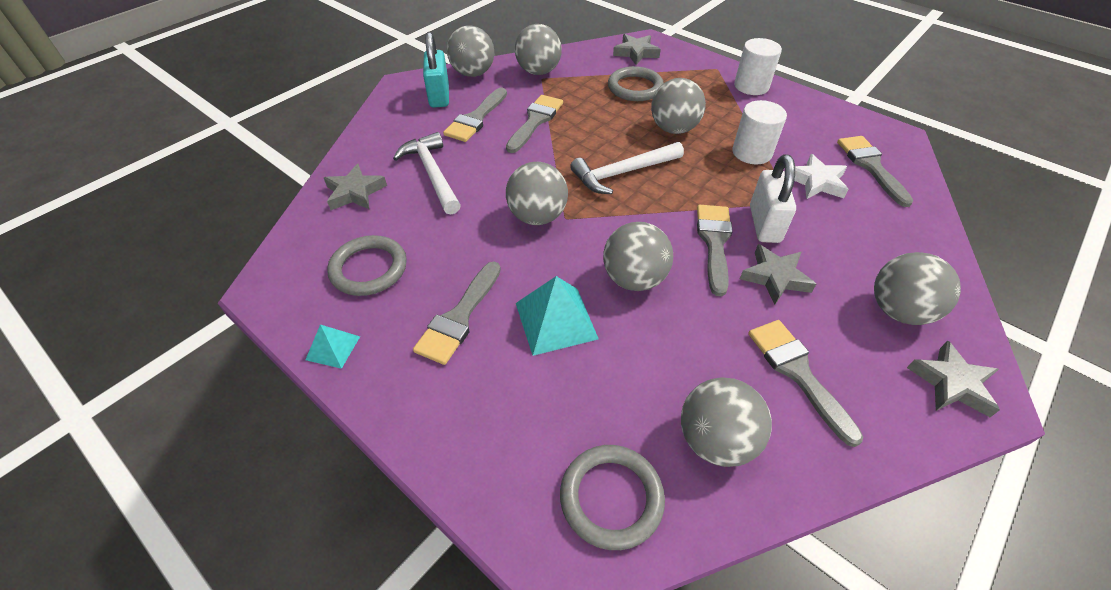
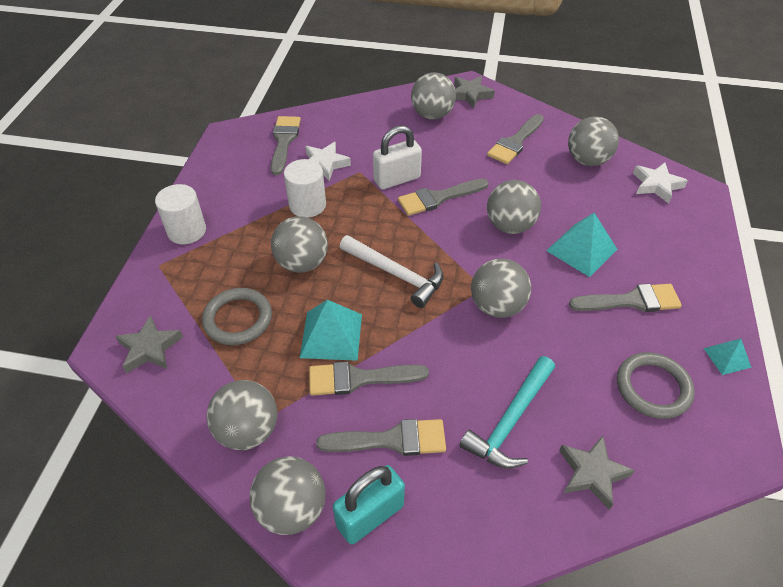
camera: 120 degrees left, 0 degrees up
white hammer [393,132,461,215] -> turquoise hammer [459,356,555,469]
grey ring [560,445,665,550] -> white star [633,163,688,204]
grey star [740,244,816,305] -> none
grey brush [837,136,914,207] -> grey brush turned 135 degrees clockwise [271,116,301,175]
none -> turquoise pyramid [300,300,362,361]

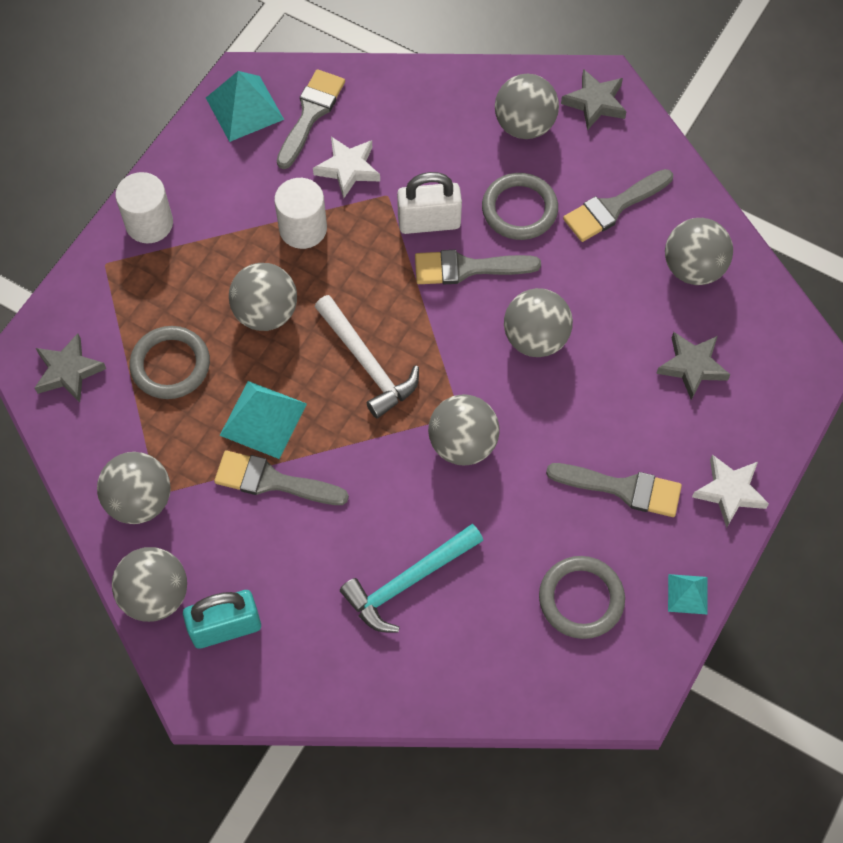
camera: 20 degrees right, 15 degrees up
grey brush [317,419,446,456] -> none
turquoise pyramid [546,213,617,277] -> turquoise pyramid moved to [206,71,284,142]
grey star [559,435,635,510] -> grey star moved to [656,332,731,400]
white star [633,163,688,204] -> white star moved to [692,454,769,528]
none -> grey ring [482,173,558,240]

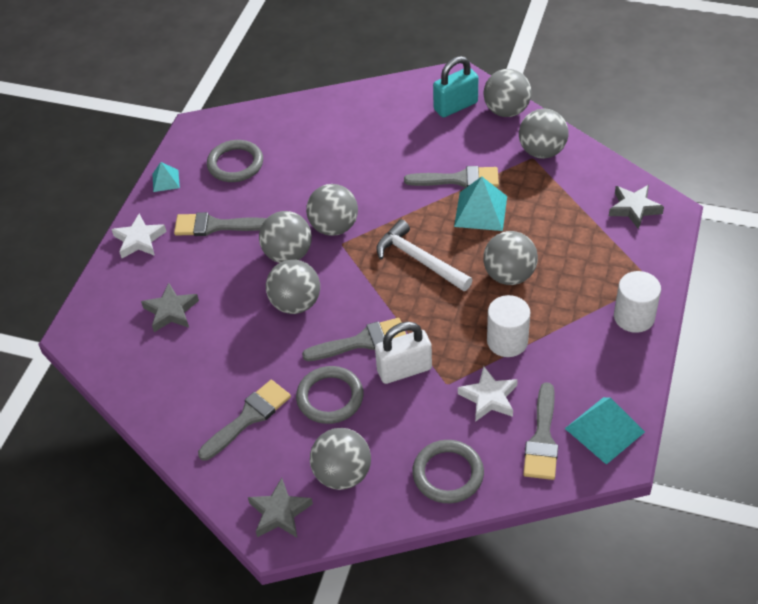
camera: 170 degrees right, 15 degrees down
grey ring [129,326,210,399] -> grey ring moved to [412,440,484,503]
turquoise hammer [340,524,483,632] -> none
grey ball [665,218,733,285] -> grey ball moved to [259,211,312,263]

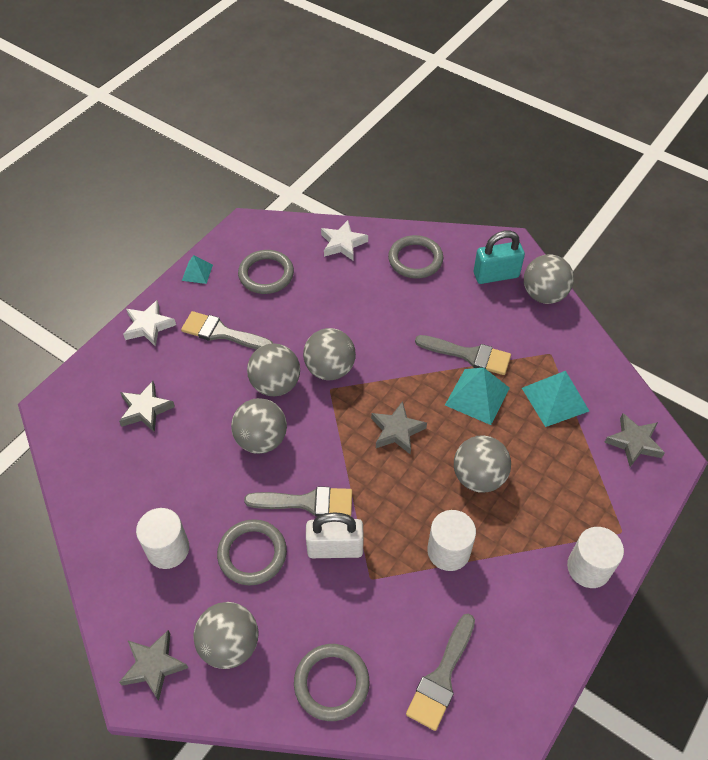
camera: 15 degrees right, 5 degrees up
grey brush [198,380,291,461] -> white cylinder [136,508,189,569]
white hammer [376,220,472,291] -> grey star [371,401,427,454]
white star [458,366,518,422] -> white star moved to [321,220,368,261]
grey ball [519,109,569,159] -> none
turquoise pyramid [565,397,645,465] -> turquoise pyramid moved to [522,371,589,427]
none -> grey ring [388,235,443,279]

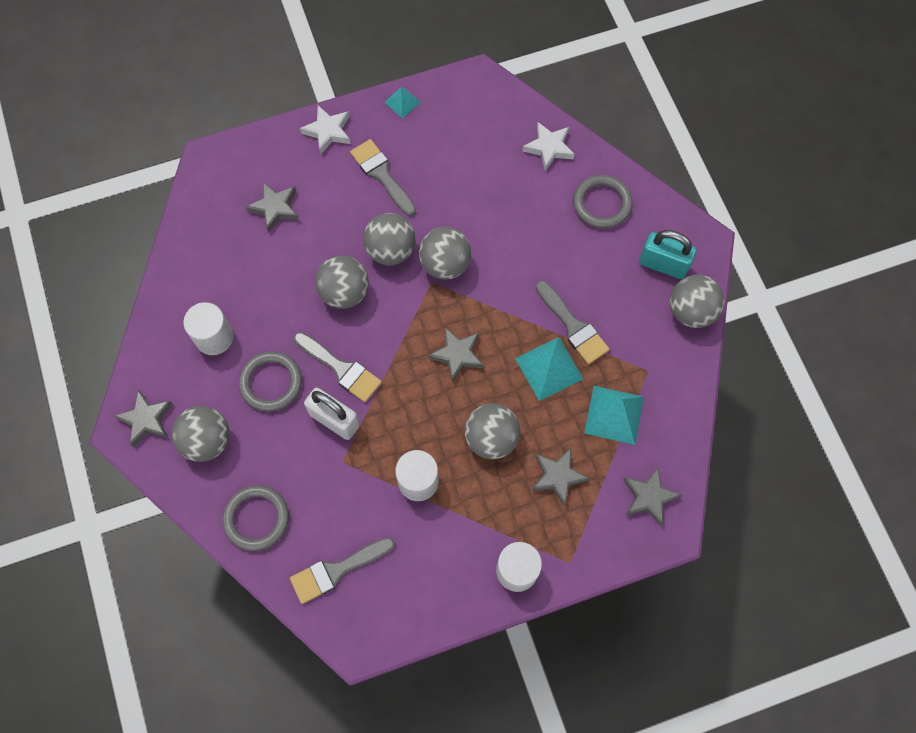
camera: 35 degrees right, 15 degrees up
grey ring [238,250,294,294] -> none
none -> grey star [532,448,590,507]

